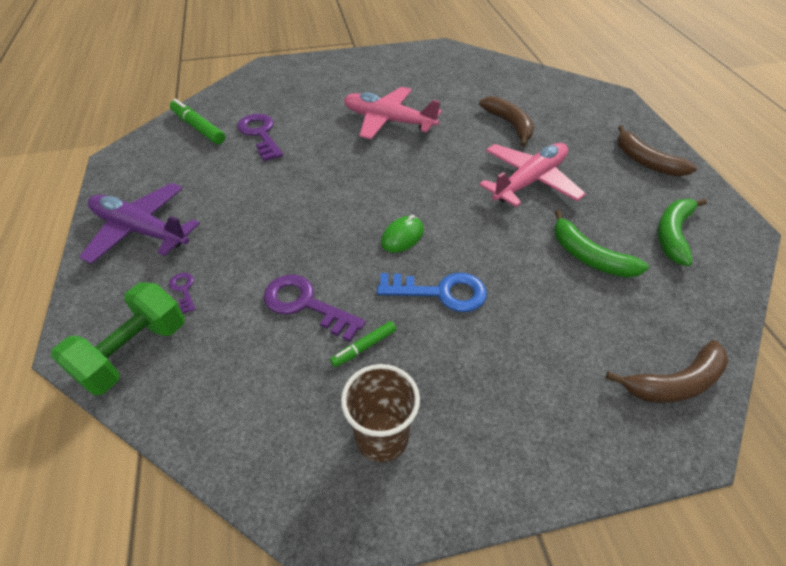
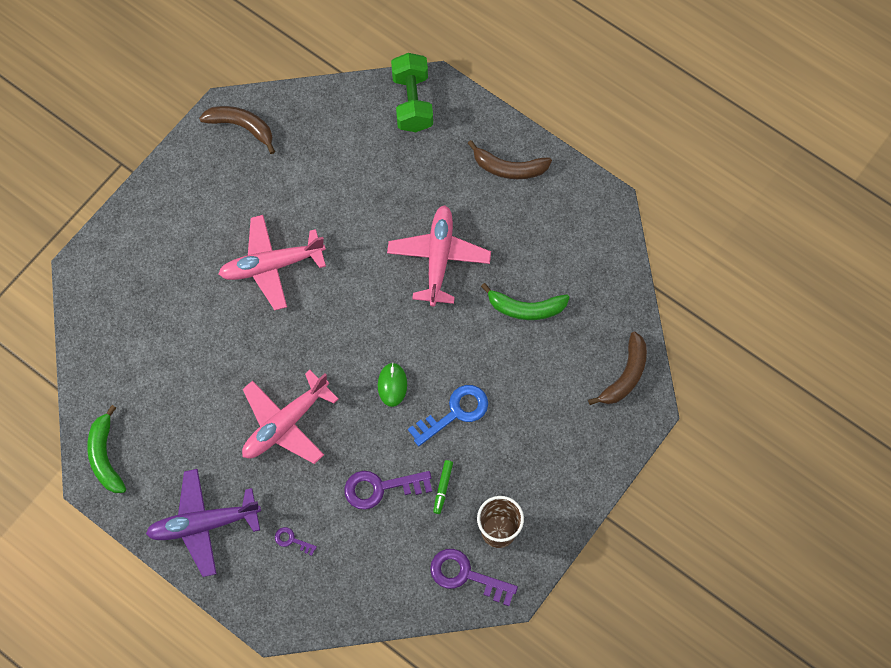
camera: 40 degrees left, 20 degrees up
green dumbbell [51,282,185,395] -> green dumbbell moved to [391,53,433,132]
green marker [170,99,225,144] -> none
purple key [237,114,283,161] -> purple key moved to [430,549,518,606]
brown banana [479,96,534,147] -> brown banana moved to [199,106,275,154]
green banana [657,198,707,266] -> green banana moved to [87,405,126,493]
none -> pink plane [242,370,338,464]

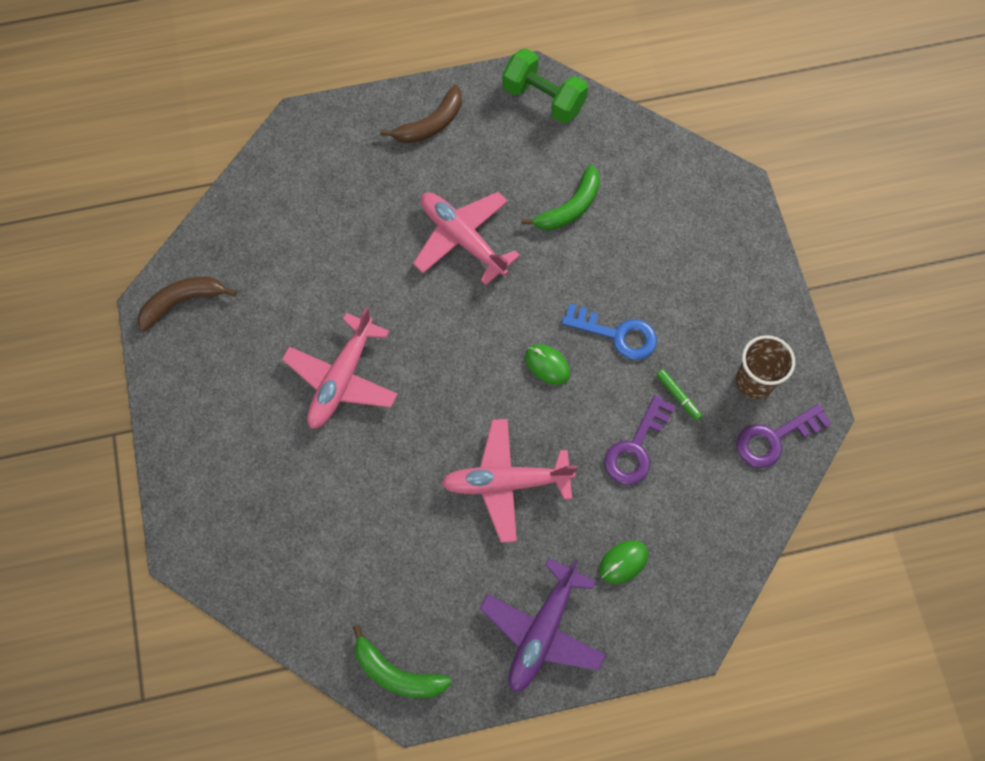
camera: 50 degrees left, 0 degrees up
pink plane [242,370,338,464] -> pink plane turned 90 degrees clockwise [441,419,577,543]
purple key [275,527,317,556] -> green mouse [599,540,648,584]
green dumbbell [391,53,433,132] -> green dumbbell moved to [502,48,588,124]
blue key [408,385,488,446] -> blue key turned 105 degrees clockwise [561,304,657,360]
brown banana [588,332,647,405] -> none

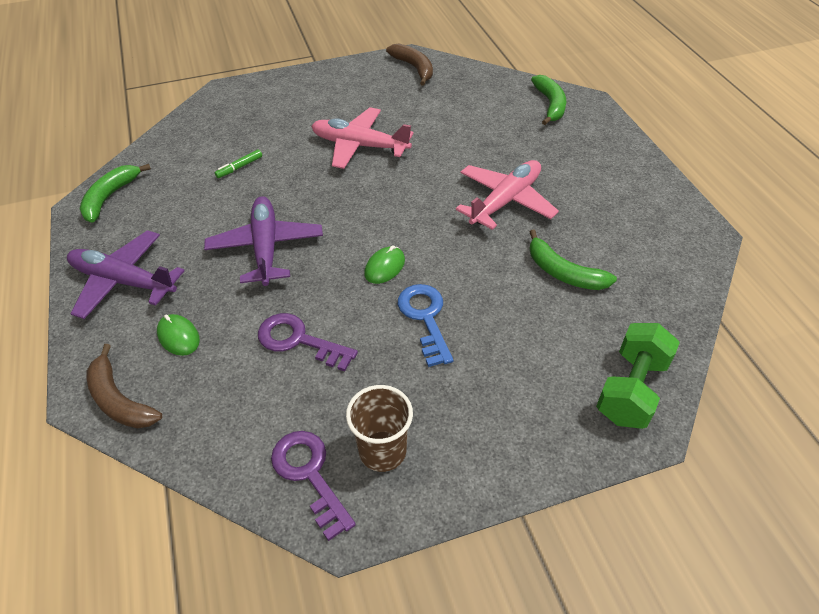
camera: 85 degrees right, 20 degrees down
brown banana [380,85,462,143] -> brown banana moved to [87,344,162,428]
pink plane [441,419,577,543] -> purple plane [204,196,323,286]
green dumbbell [502,48,588,124] -> green dumbbell moved to [596,323,680,429]
blue key [561,304,657,360] -> blue key turned 150 degrees clockwise [398,284,453,367]
green marker [656,369,702,421] -> green marker moved to [215,149,262,178]
none -> green banana [531,75,566,125]

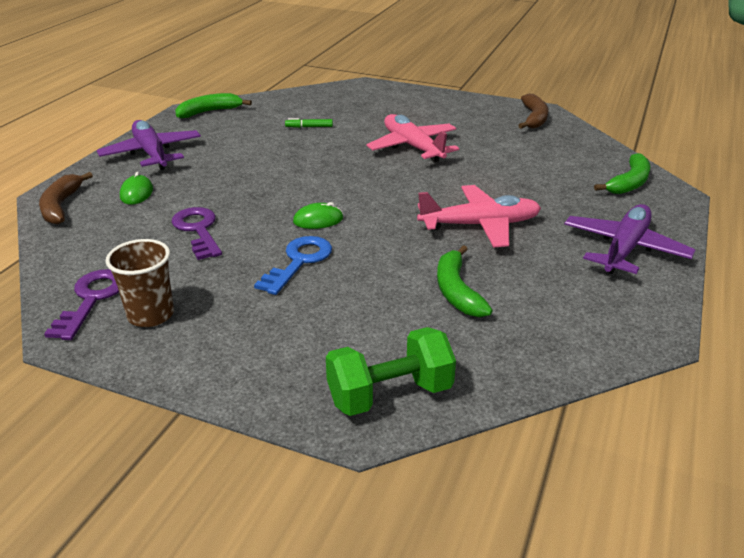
camera: 40 degrees right, 15 degrees down
purple plane [204,196,323,286] -> purple plane moved to [564,204,695,274]

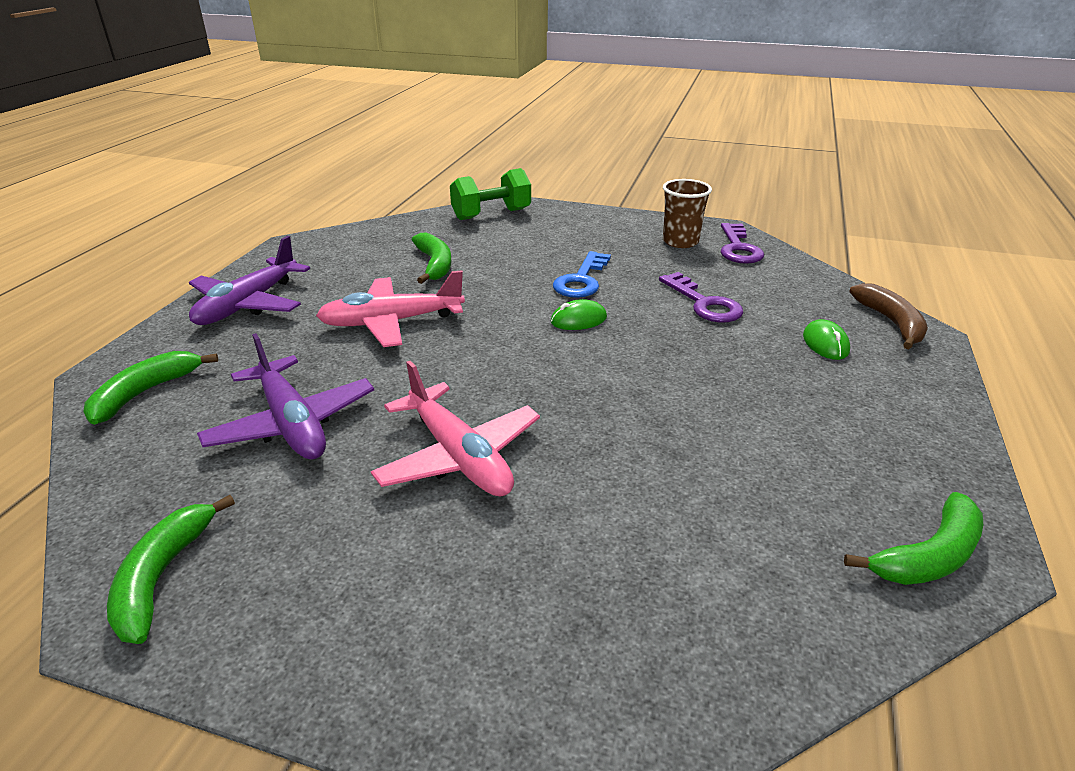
camera: 175 degrees right, 0 degrees up
purple plane [97,120,201,170] -> purple plane moved to [197,333,374,459]
green marker [285,118,333,128] -> none
brown banana [518,94,549,129] -> green banana [107,495,235,644]

